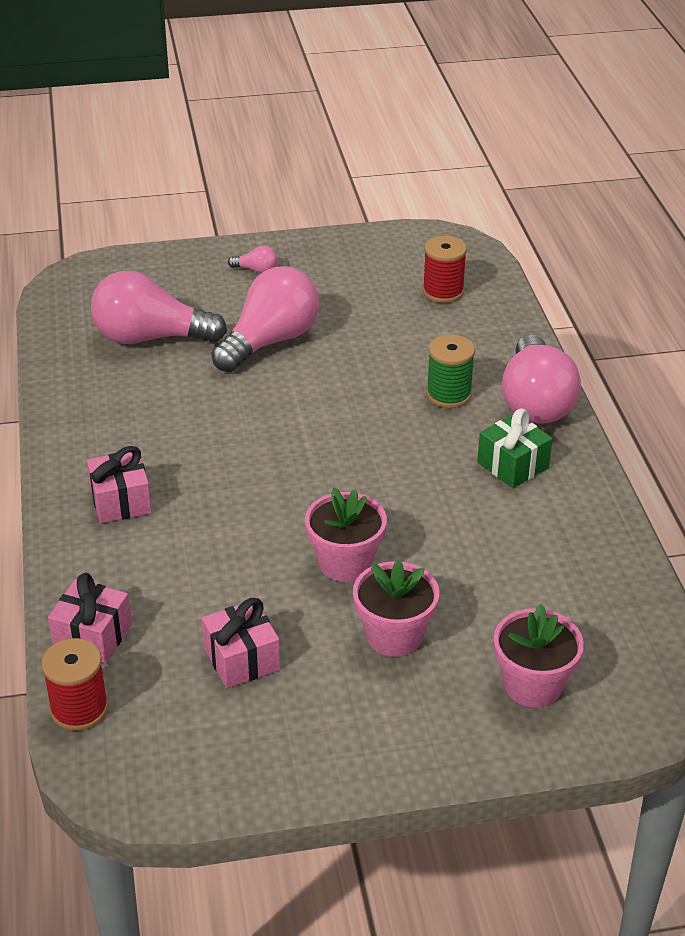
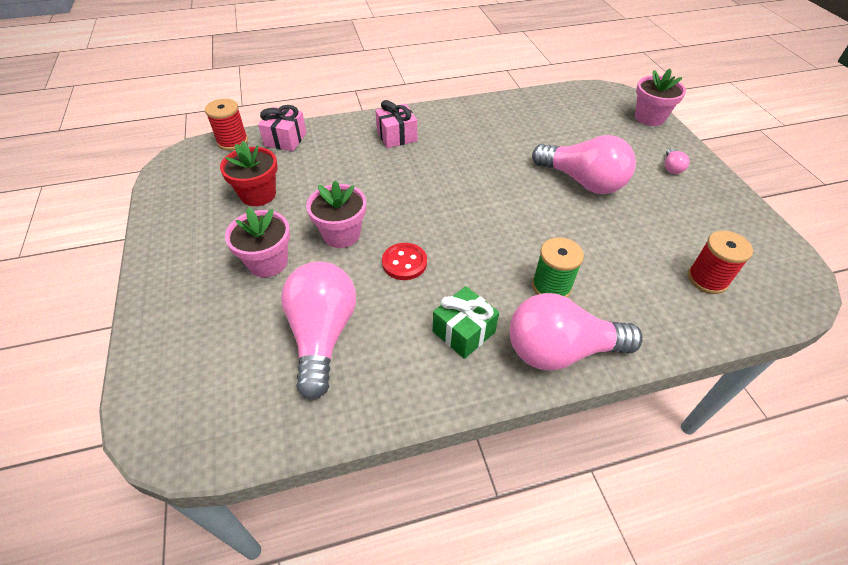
camera: 85 degrees right, 10 degrees up
pink light bulb [91,270,227,344] -> pink light bulb moved to [281,261,356,400]
pink gift [202,598,280,688] -> red flower pot [220,141,278,206]
pink flower pot [494,604,584,708] -> pink flower pot moved to [635,69,686,126]
none -> red button [382,243,427,280]

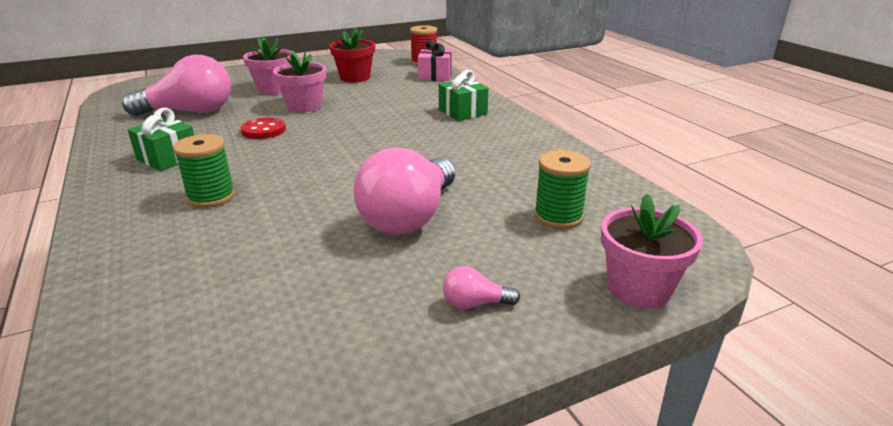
camera: 80 degrees right, 20 degrees down
pink gift [375,100,417,148] -> green gift [439,70,489,121]
pink light bulb [510,293,643,371] -> none
red spool [688,231,753,294] -> none
none -> green spool [534,150,591,229]

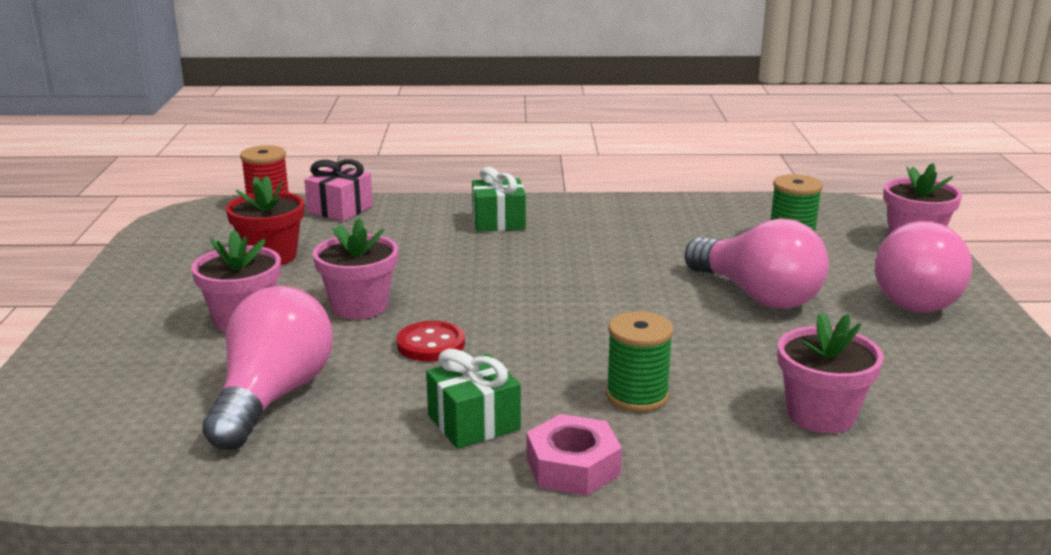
camera: 65 degrees left, 5 degrees down
pink light bulb [443,266,520,309] -> pink light bulb [875,221,972,313], size x2.44
none -> pink nut [527,414,622,496]
none -> pink flower pot [778,312,884,433]

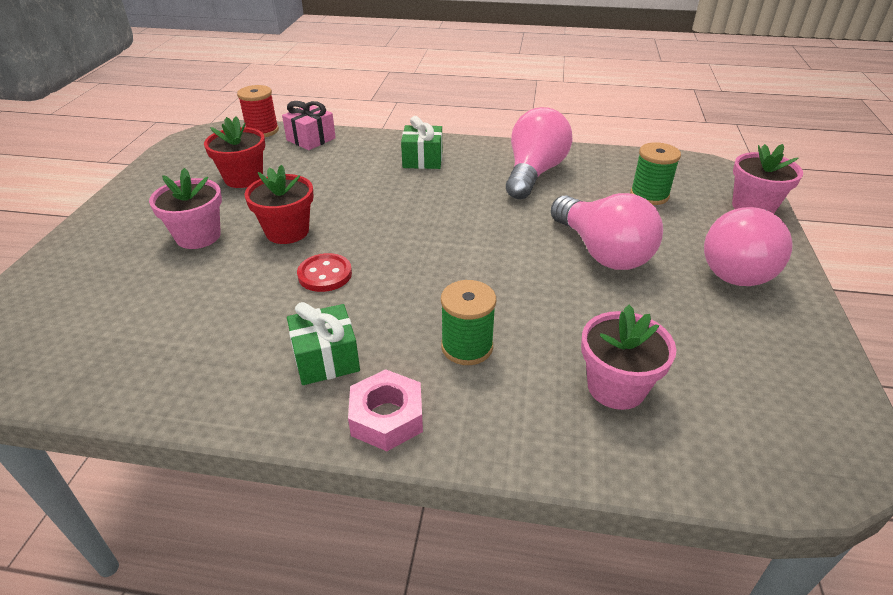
camera: 10 degrees right, 15 degrees up
pink light bulb [202,286,333,450] -> pink light bulb moved to [506,107,573,199]
pink flower pot [313,218,398,319] -> red flower pot [245,165,314,244]

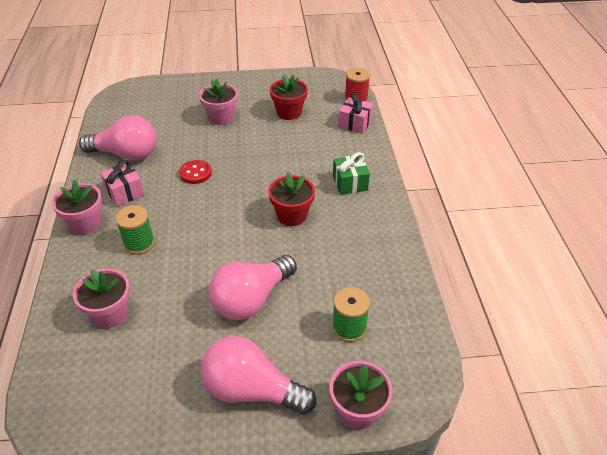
camera: 75 degrees right, 5 degrees up
red flower pot [245,165,314,244] -> red flower pot moved to [268,172,315,226]
green gift [287,302,360,385] -> pink gift [101,160,145,206]
pink nut [348,369,423,451] -> pink flower pot [52,180,102,234]
pink light bulb [506,107,573,199] -> pink light bulb moved to [79,115,156,161]

